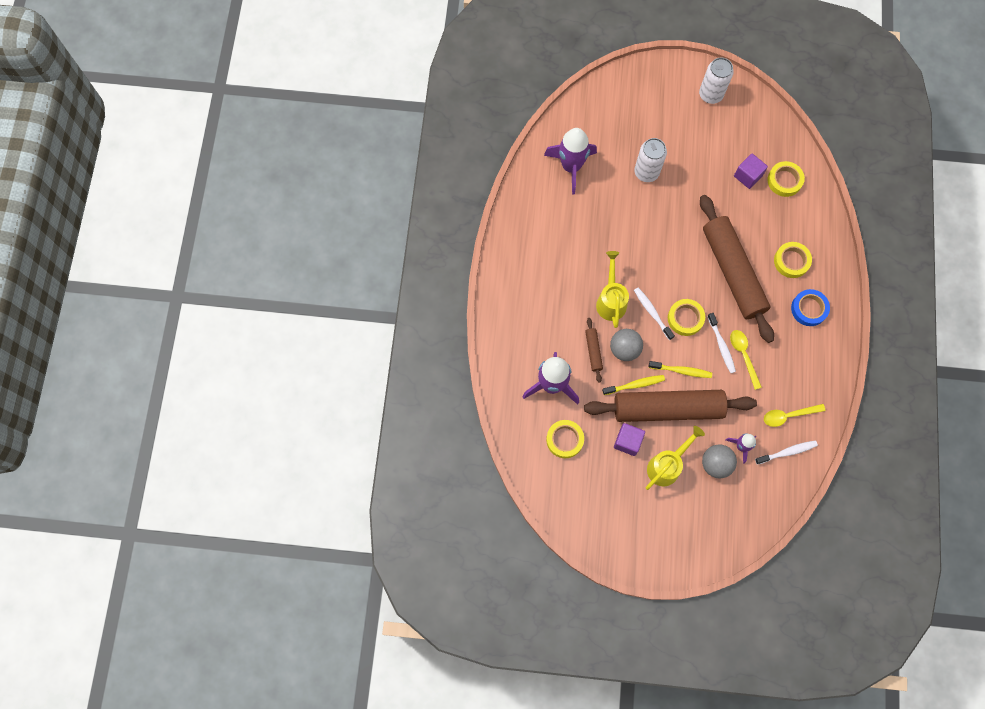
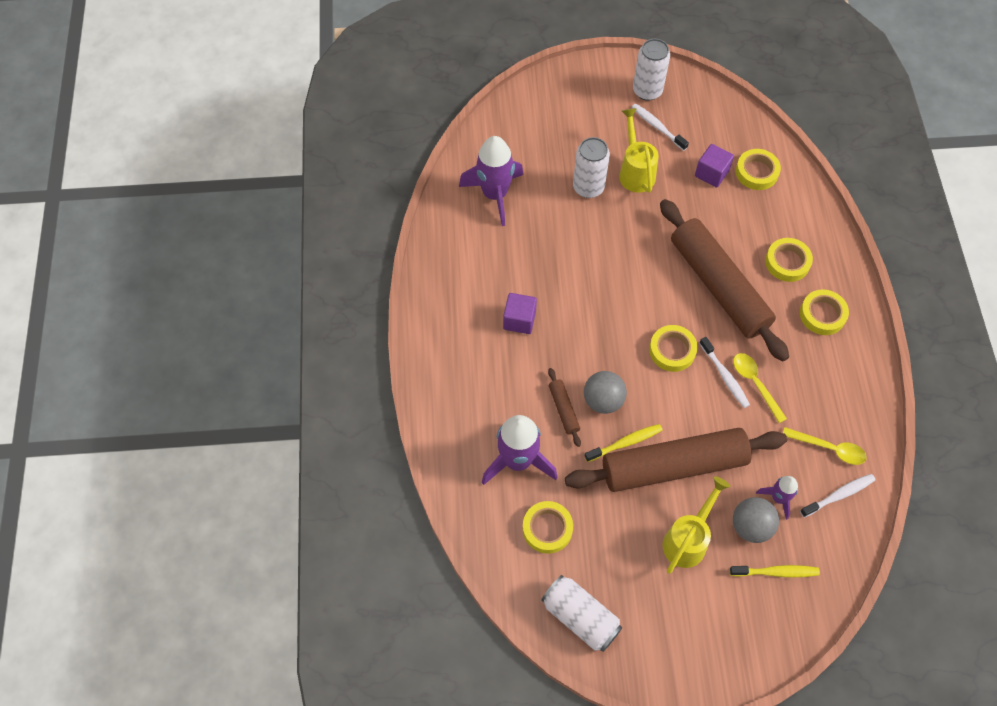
camera: 10 degrees left, 10 degrees down
yellow watering can [596,251,629,328] -> yellow watering can moved to [619,108,659,193]
purple cube [614,423,645,456] -> purple cube moved to [503,293,537,334]
white toothbrush [634,288,675,340] -> white toothbrush moved to [632,104,689,151]
yellow toothbrush [649,361,712,378] -> yellow toothbrush moved to [730,565,820,578]
yellow spoon [764,404,825,427] -> yellow spoon turned 135 degrees counterclockwise [783,427,867,465]
blue tape [791,289,830,326] -> yellow tape [800,290,849,335]
none -> white can [541,575,623,652]

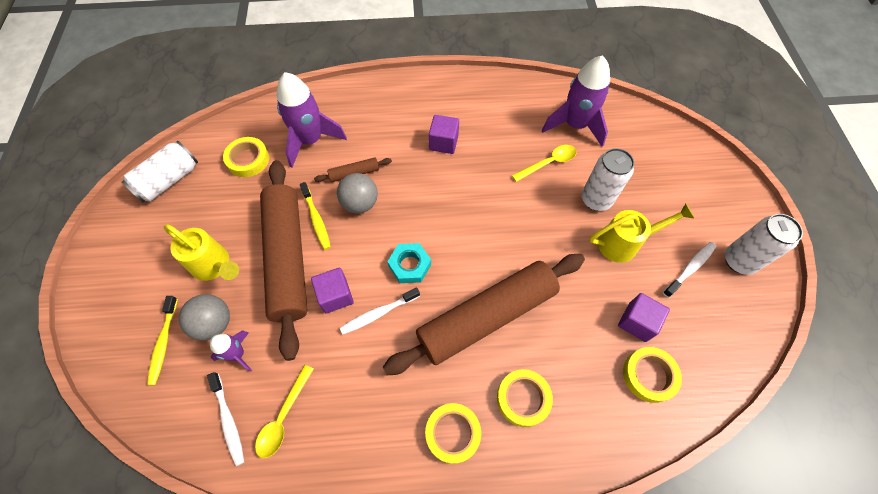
camera: 90 degrees right, 0 degrees up
yellow tape [649,325,698,372] -> turquoise nut [387,243,431,283]
yellow spoon [733,353,787,423] -> yellow spoon moved to [512,145,576,182]
none -> purple cube [311,268,354,314]

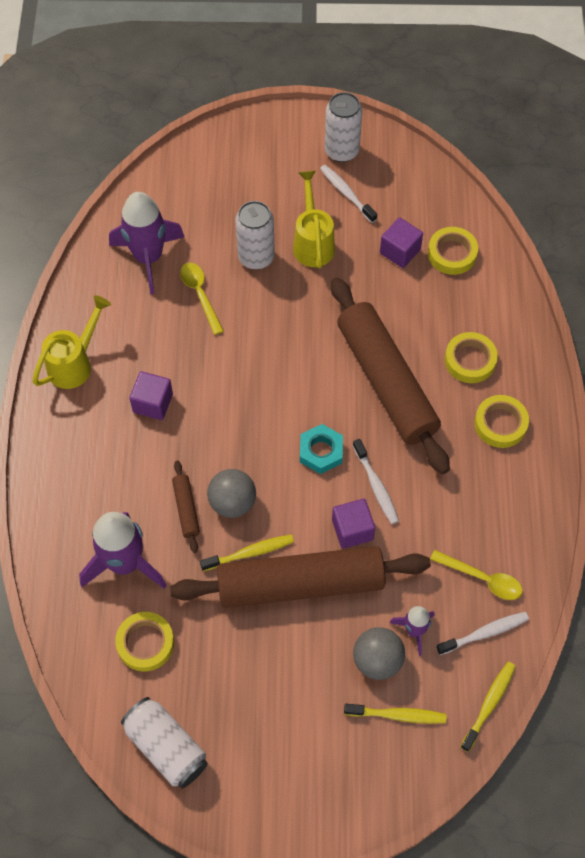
camera: 85 degrees left, 0 degrees up
yellow watering can [164,224,239,281] -> yellow watering can moved to [33,295,111,389]
none -> yellow toothbrush [461,662,516,752]

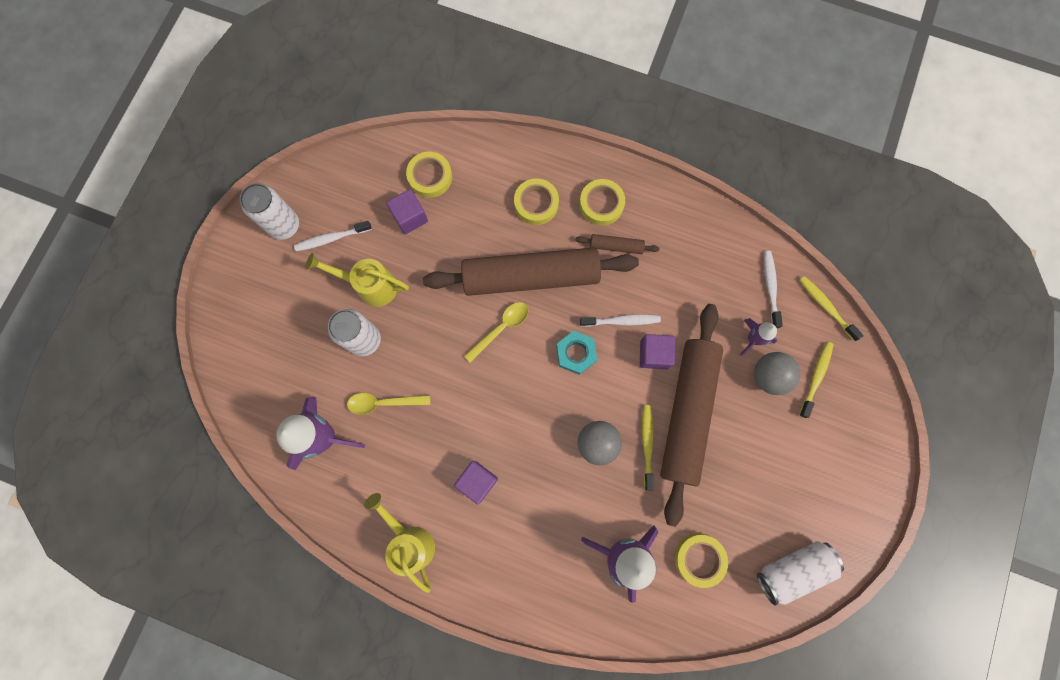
camera: 70 degrees left, 15 degrees up
brown rolling pin [172,461,200,553] -> brown rolling pin moved to [575,234,659,254]
yellow spoon [430,550,523,600] -> yellow spoon moved to [464,302,528,363]

